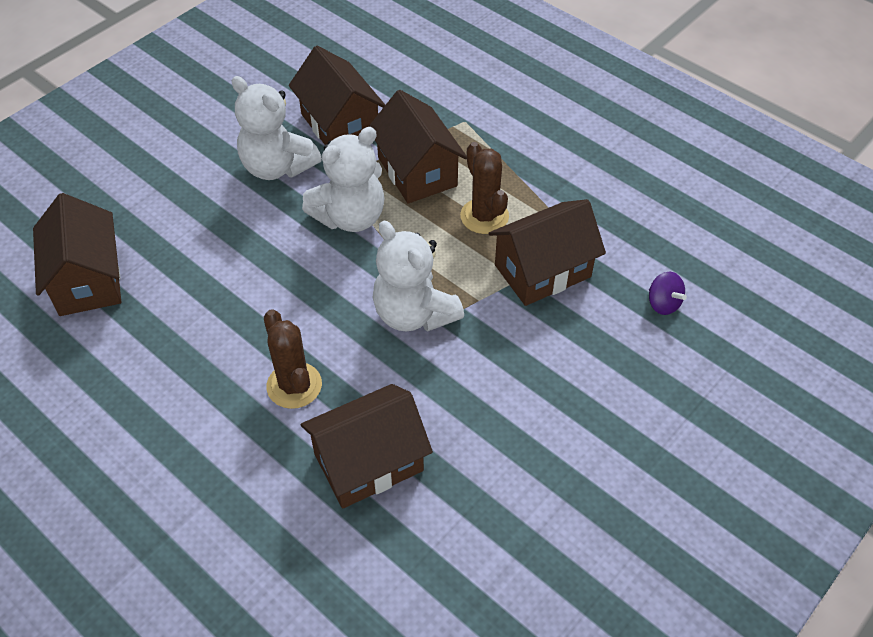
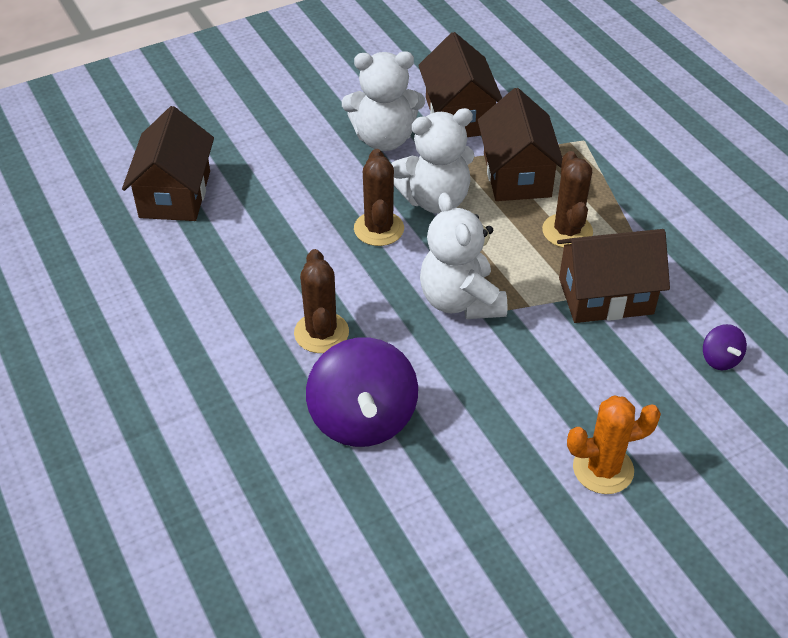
camera: 20 degrees right, 5 degrees down
white teddy bear [231,76,322,180] -> white teddy bear turned 60 degrees counterclockwise [342,51,425,151]
brown house [301,384,433,508] -> purple spinning top [306,337,418,447]
none -> brown cactus [354,149,404,246]
none -> orange cactus [567,396,661,494]

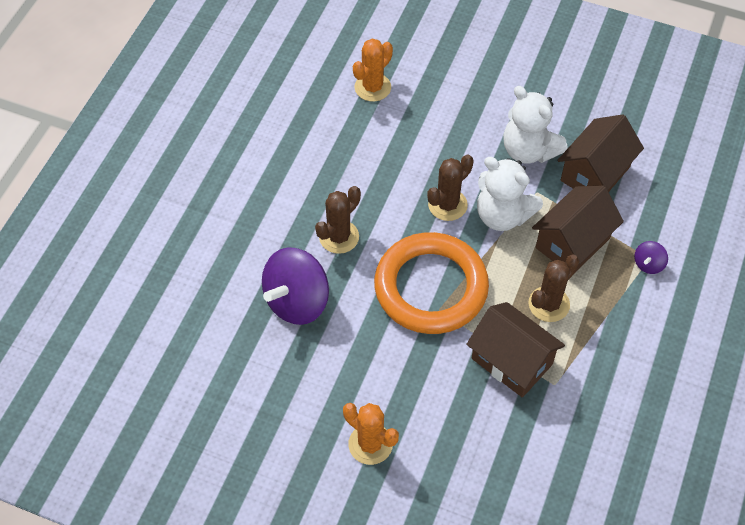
camera: 50 degrees right, 10 degrees up
brown house [122,106,214,221] -> orange cactus [353,39,393,102]
white teddy bear [420,192,508,319] -> orange ring [374,232,489,334]
purple spinning top [703,324,747,370] -> purple spinning top moved to [634,241,668,274]

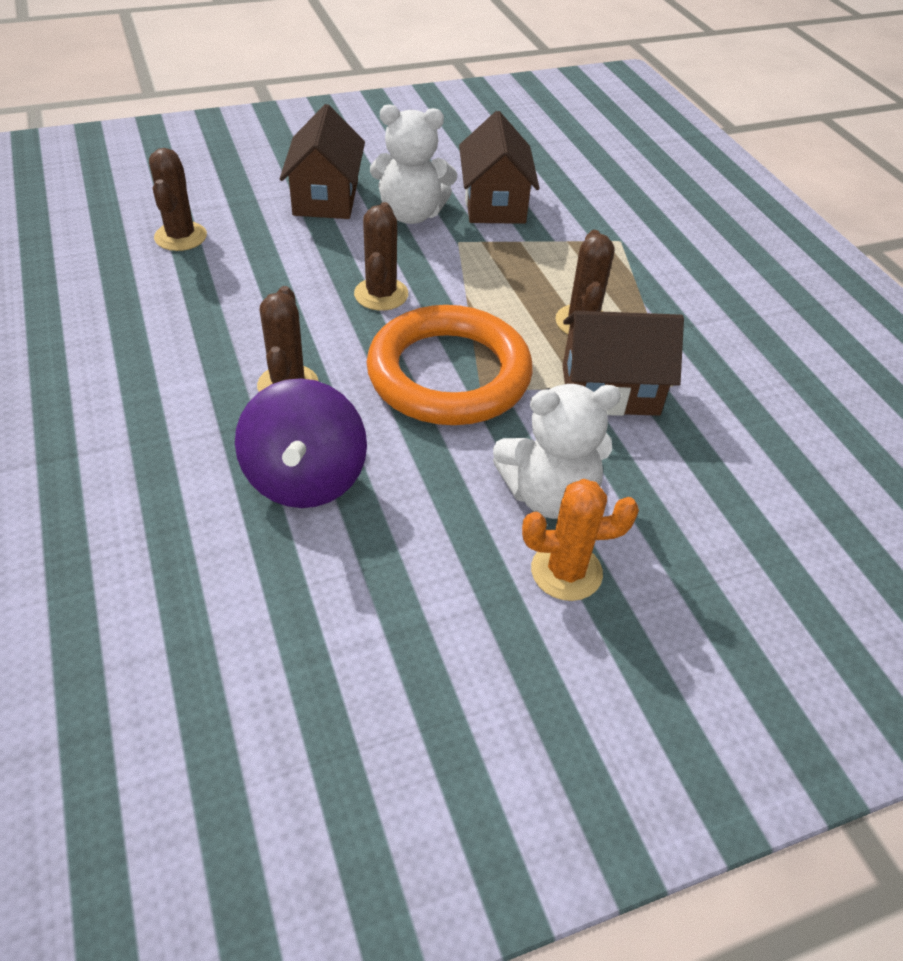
camera: 45 degrees left, 10 degrees down
orange cactus [353,39,393,102] -> brown cactus [149,148,207,251]
white teddy bear [477,157,543,231] -> white teddy bear moved to [493,384,621,519]
brown house [532,186,624,272] -> brown house moved to [280,104,365,219]
purple spinning top [634,241,668,274] -> none

